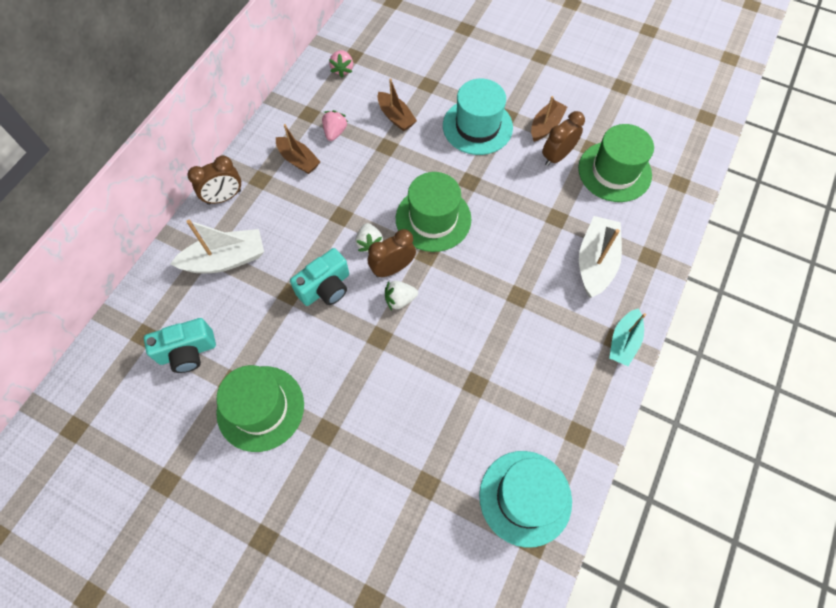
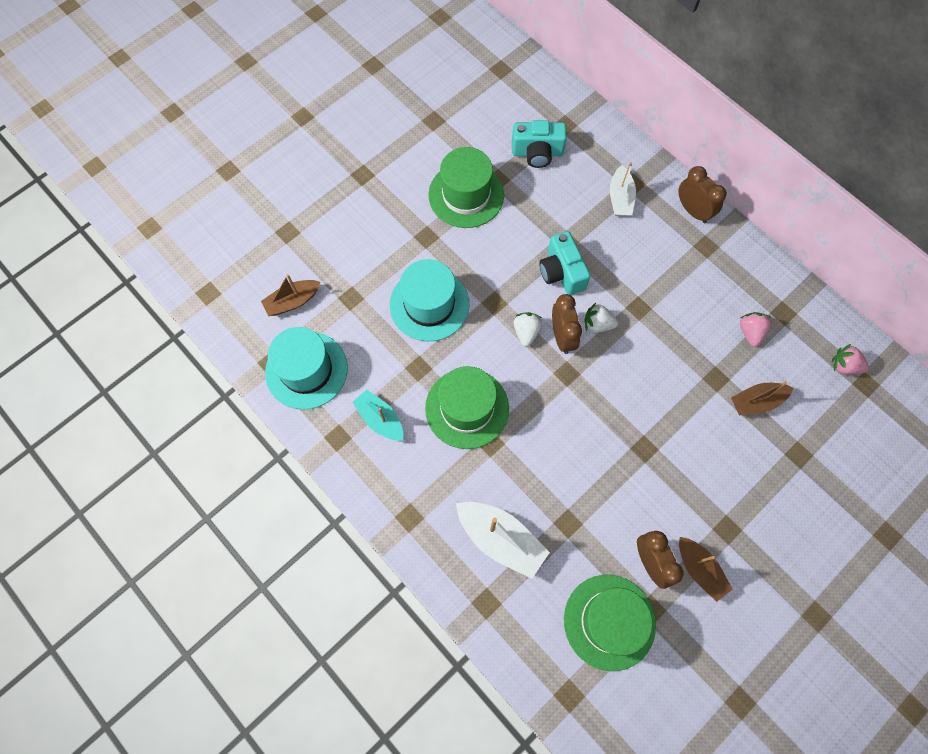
camera: 110 degrees right, 5 degrees up
turquoise camera [144,318,216,373] -> turquoise camera turned 90 degrees counterclockwise [512,120,567,168]
white boat [170,220,264,273] -> white boat [610,162,636,216], size x0.66
brown clock [187,156,241,205] -> brown clock turned 150 degrees clockwise [678,166,727,223]
brown boat [276,124,320,174] -> brown boat moved to [261,274,321,316]
pink strawberry [322,110,348,141] -> pink strawberry turned 120 degrees counterclockwise [740,312,771,347]
green hat [396,172,471,252] -> green hat moved to [425,366,509,449]
turquoise hat [443,79,513,155] -> turquoise hat moved to [390,259,469,341]
turquoise boat [609,308,646,366] -> turquoise boat moved to [352,390,403,441]

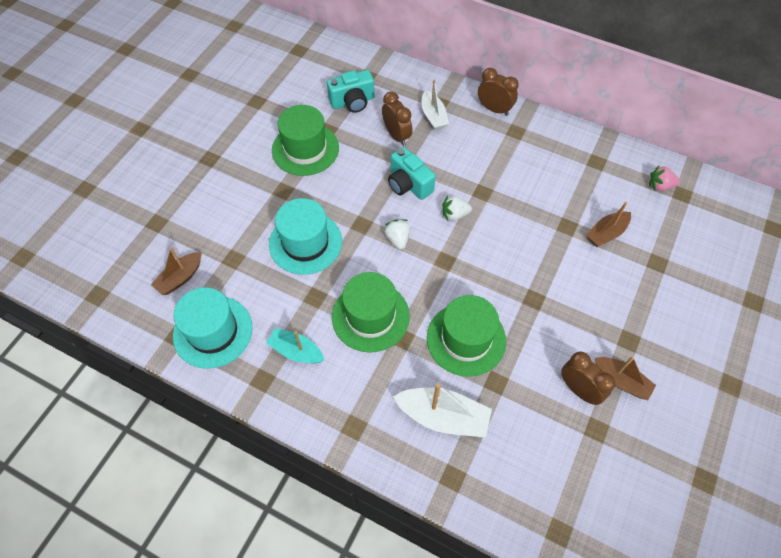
camera: 20 degrees left, 10 degrees down
brown clock [552,294,582,354] -> brown clock moved to [382,91,413,146]
green hat [564,575,656,671] -> green hat moved to [427,295,506,377]
pink strawberry [740,312,771,347] -> none

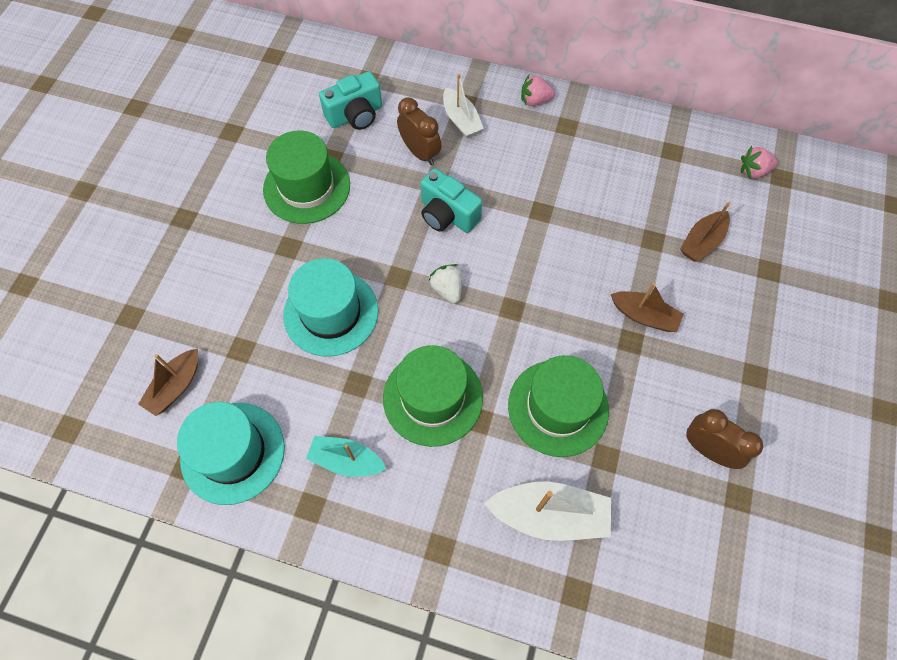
camera: 10 degrees left, 5 degrees up
white strawberry [442,195,472,221] -> none
brown clock [478,68,519,116] -> pink strawberry [521,75,555,106]
brown boat [595,356,656,400] -> brown boat moved to [611,282,684,332]

